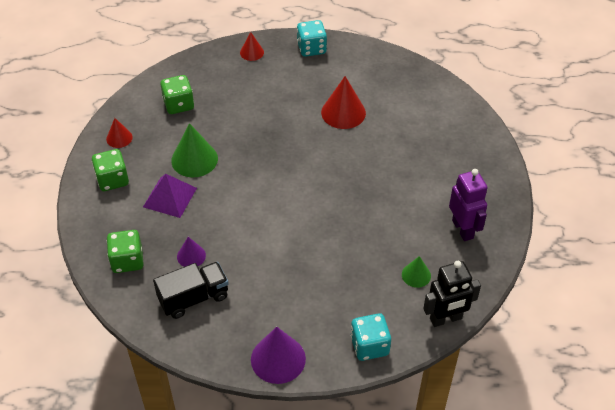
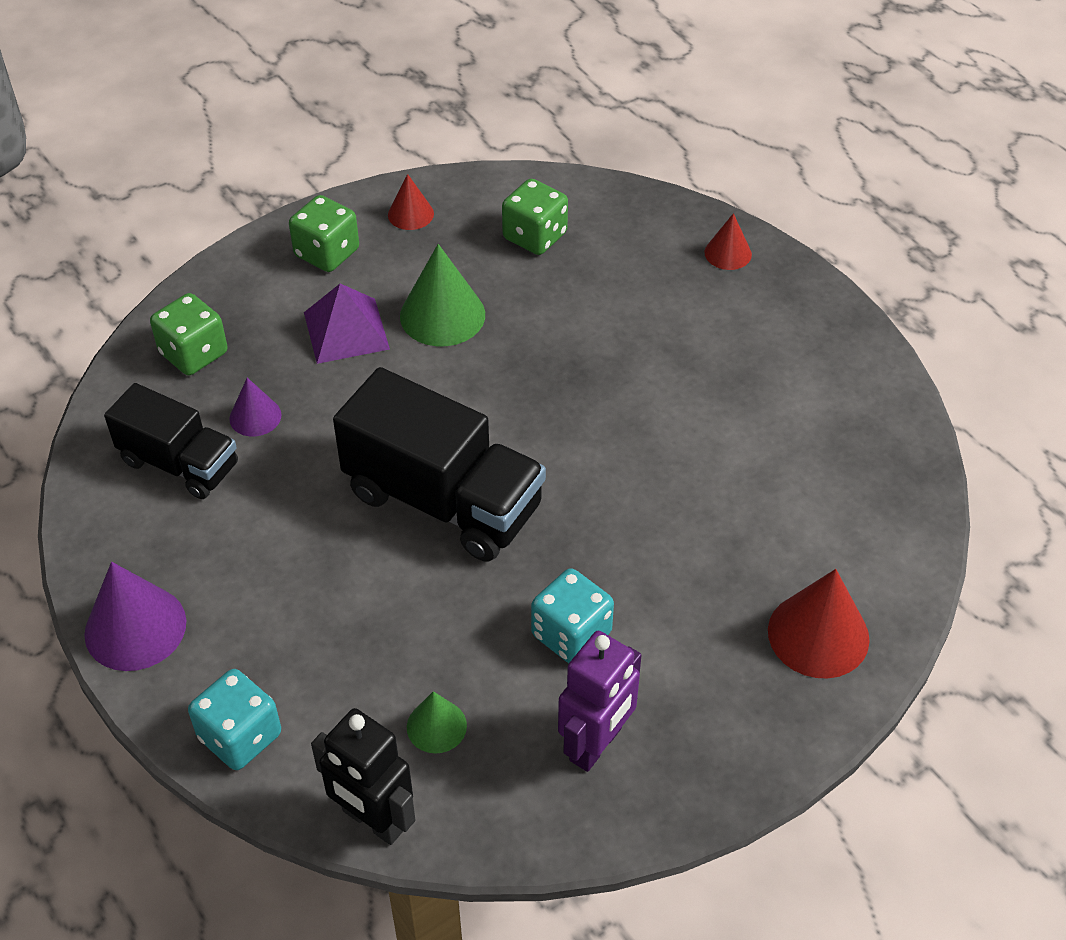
camera: 55 degrees right, 0 degrees up
turquoise dice [297,20,327,57] -> turquoise dice moved to [531,568,614,663]
red cone [321,76,366,129] -> red cone moved to [768,569,870,678]
none -> black truck [333,367,546,562]

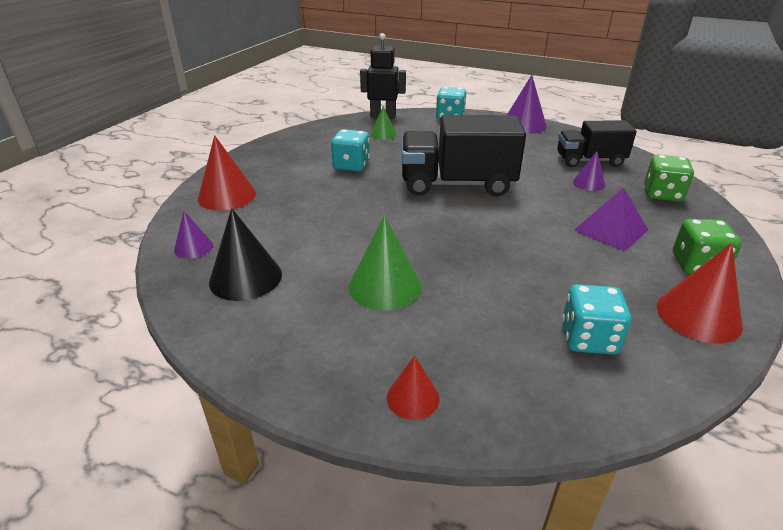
camera: 150 degrees right, 15 degrees down
red cone [388,174,434,230] -> red cone [657,243,743,343], size x1.75
green cone [400,244,485,346] -> green cone moved to [349,216,422,310]
green dice [502,178,568,255] -> turquoise dice [562,284,631,355]
purple robot [558,631,641,772] -> none
none -> purple cone [174,211,213,258]
none -> black cone [209,208,282,301]

